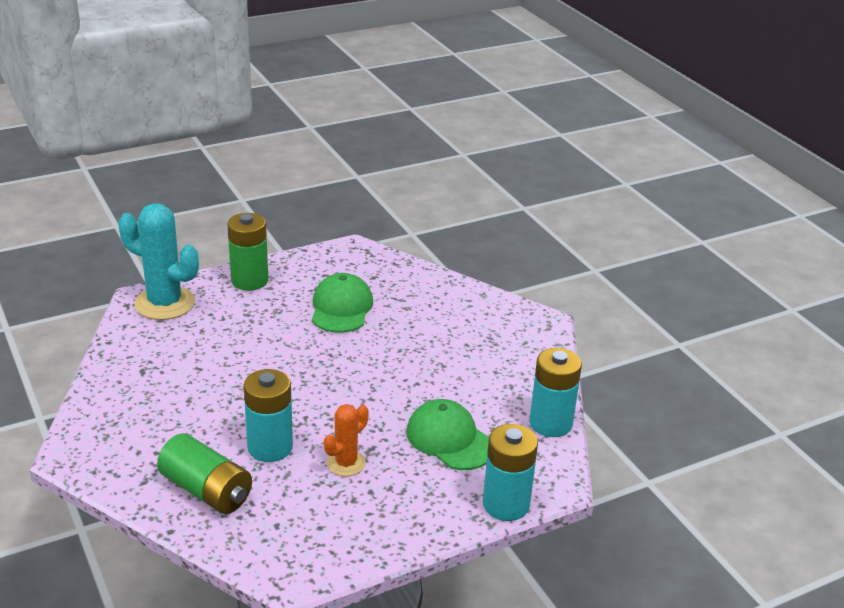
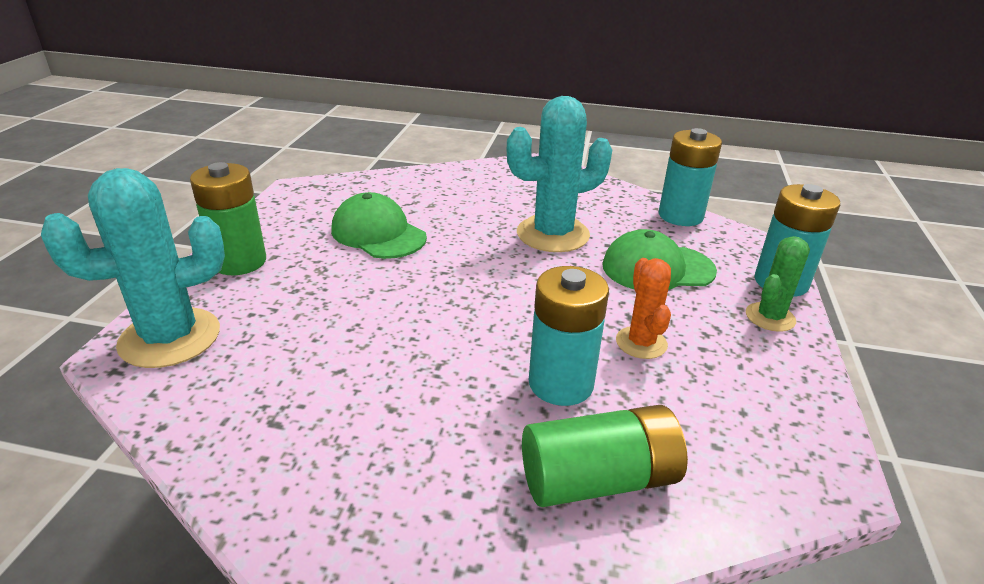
camera: 50 degrees left, 0 degrees up
none -> turquoise cactus [507,96,612,252]
none -> green cactus [746,236,810,332]

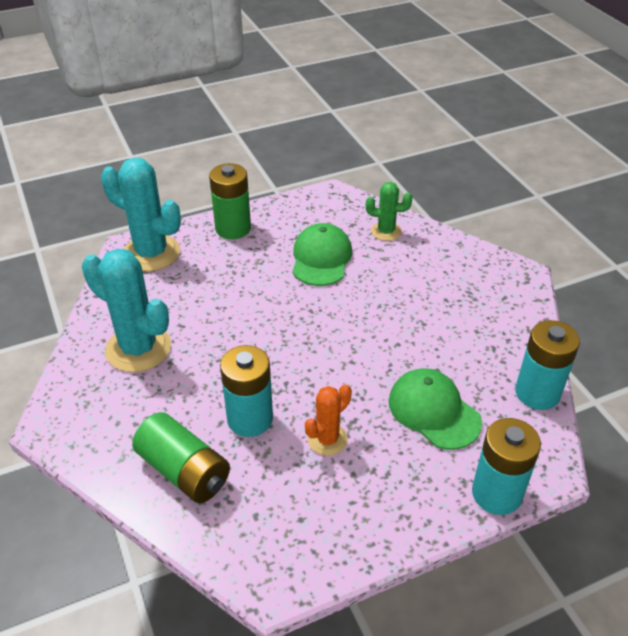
camera: 55 degrees right, 10 degrees up
turquoise cactus [507,96,612,252] -> turquoise cactus moved to [82,249,171,372]
green cactus [746,236,810,332] -> green cactus moved to [366,182,412,241]

